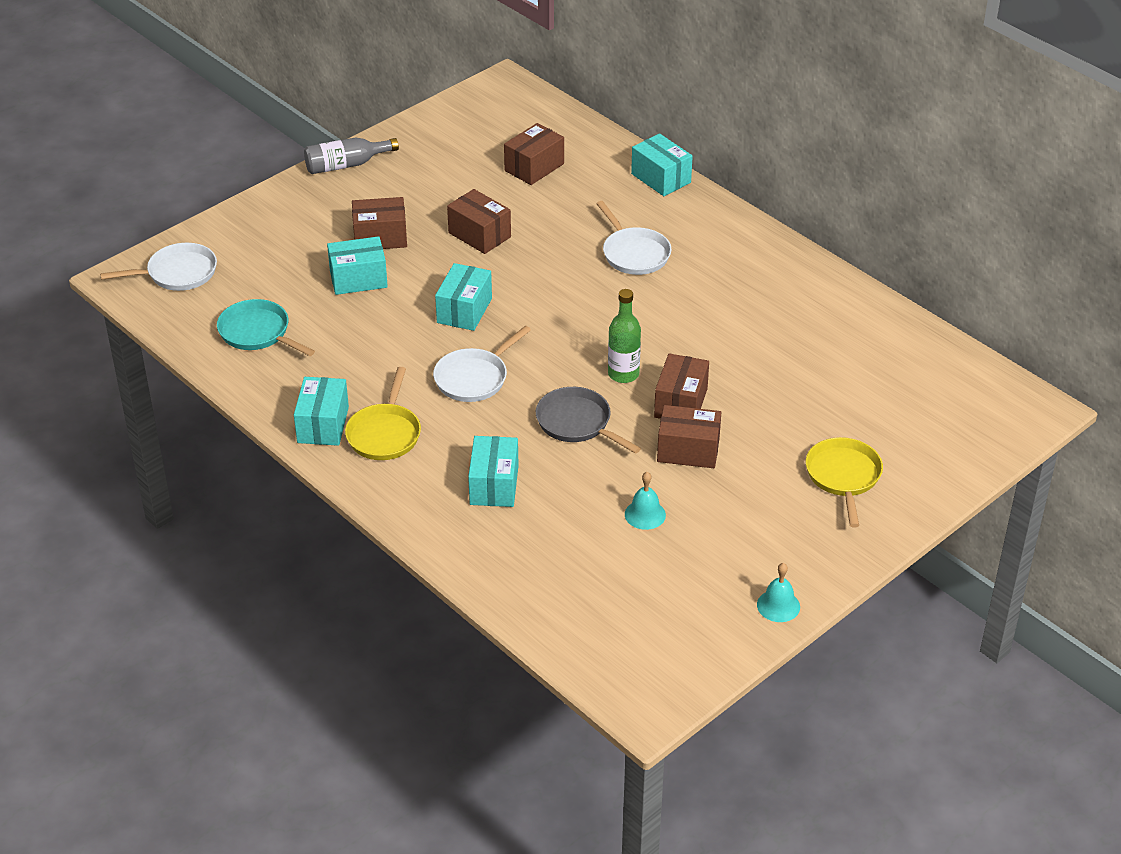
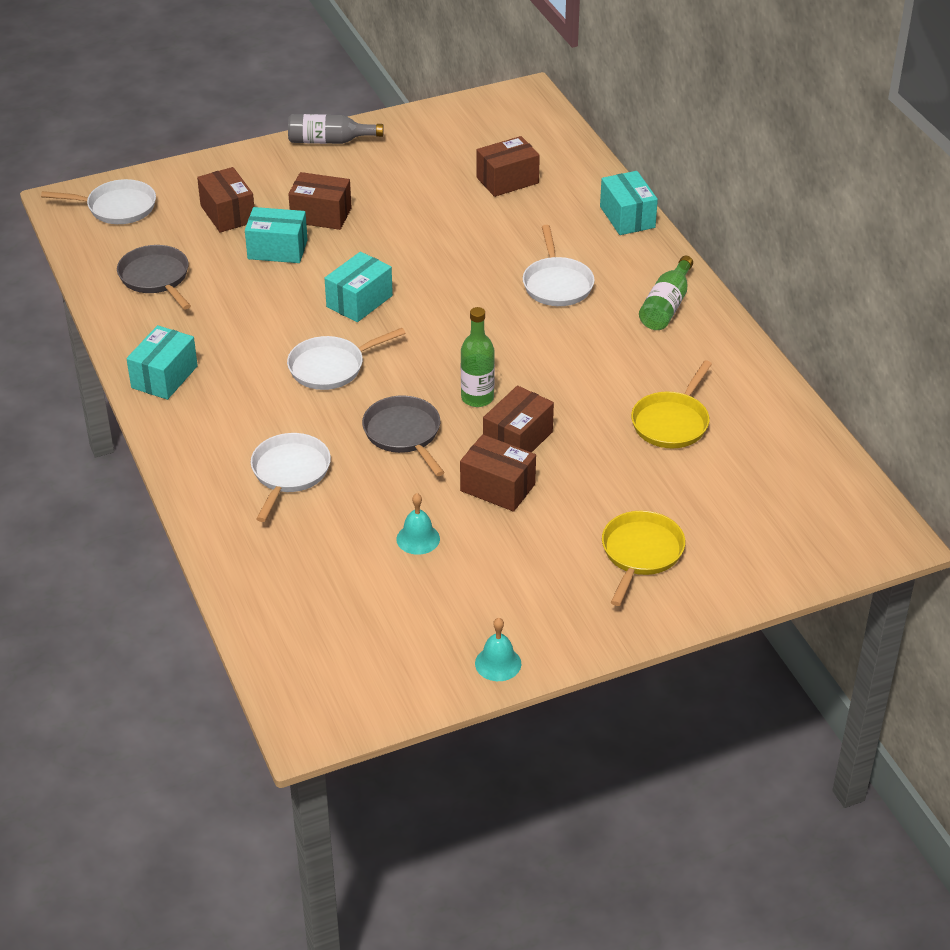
camera: 20 degrees right, 0 degrees up
turquoise pan [217,299,315,356] -> grey pan [117,245,191,310]
yellow pan [345,367,421,460] -> yellow pan moved to [631,360,712,448]
brown box [447,189,511,254] -> brown box moved to [197,167,254,233]
turquoise box [468,436,519,507] -> white pan [251,433,331,522]
none -> green bottle [639,256,693,330]

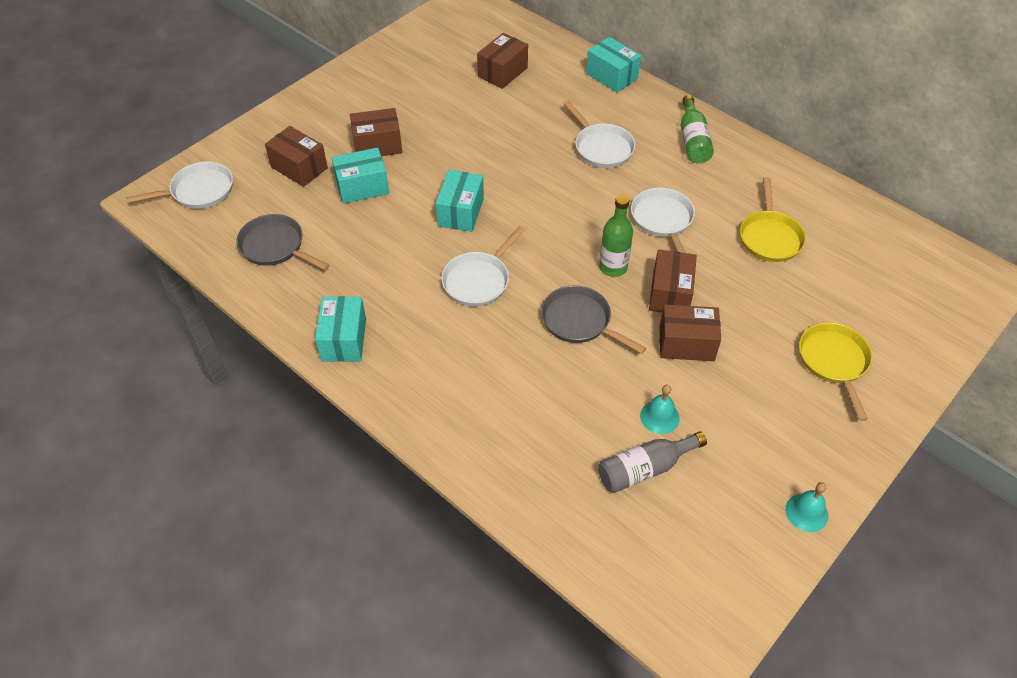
camera: 25 degrees left, 10 degrees up
white pan [251,433,331,522] -> white pan moved to [631,187,695,253]
grey bottle [288,114,384,144] -> grey bottle moved to [598,431,707,493]

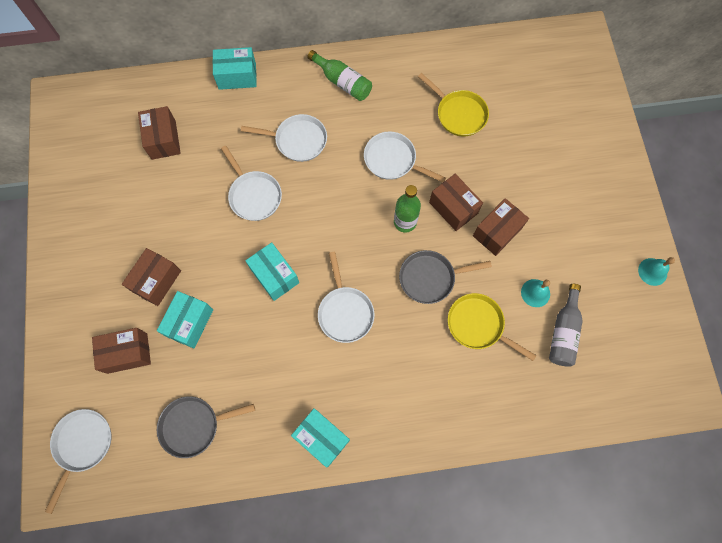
camera: 50 degrees left, 20 degrees up
yellow pan [799,322,873,421] -> yellow pan moved to [448,293,537,361]
none -> white pan [221,146,282,221]

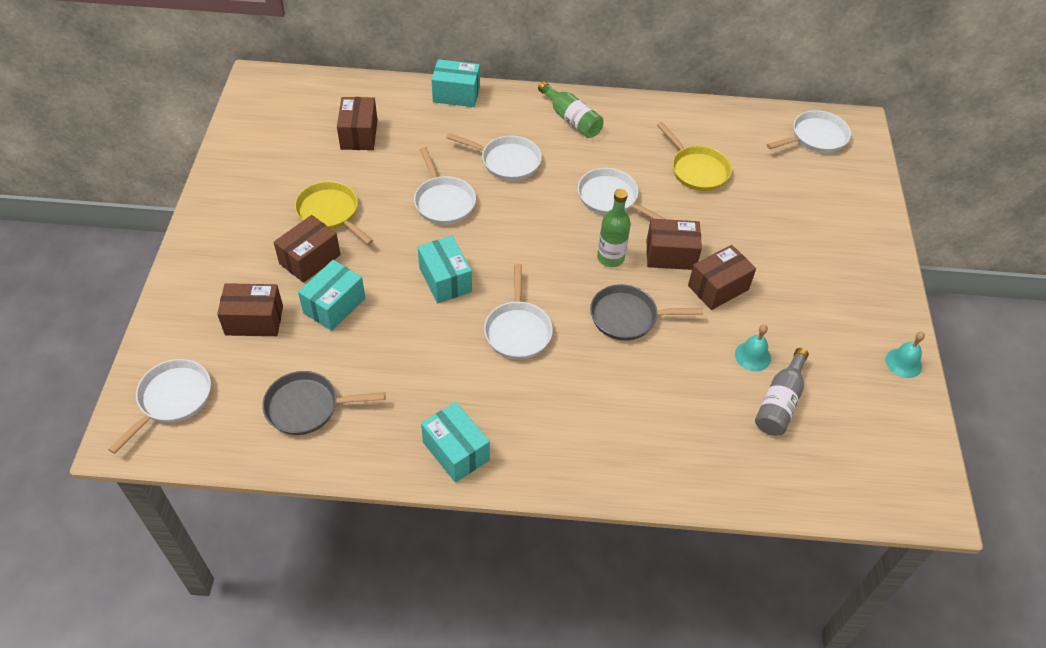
camera: 10 degrees right, 20 degrees down
brown box [429,174,483,231] -> brown box turned 60 degrees counterclockwise [646,219,702,270]
yellow pan [448,293,537,361] -> yellow pan moved to [295,181,373,245]
none -> white pan [767,110,851,153]

